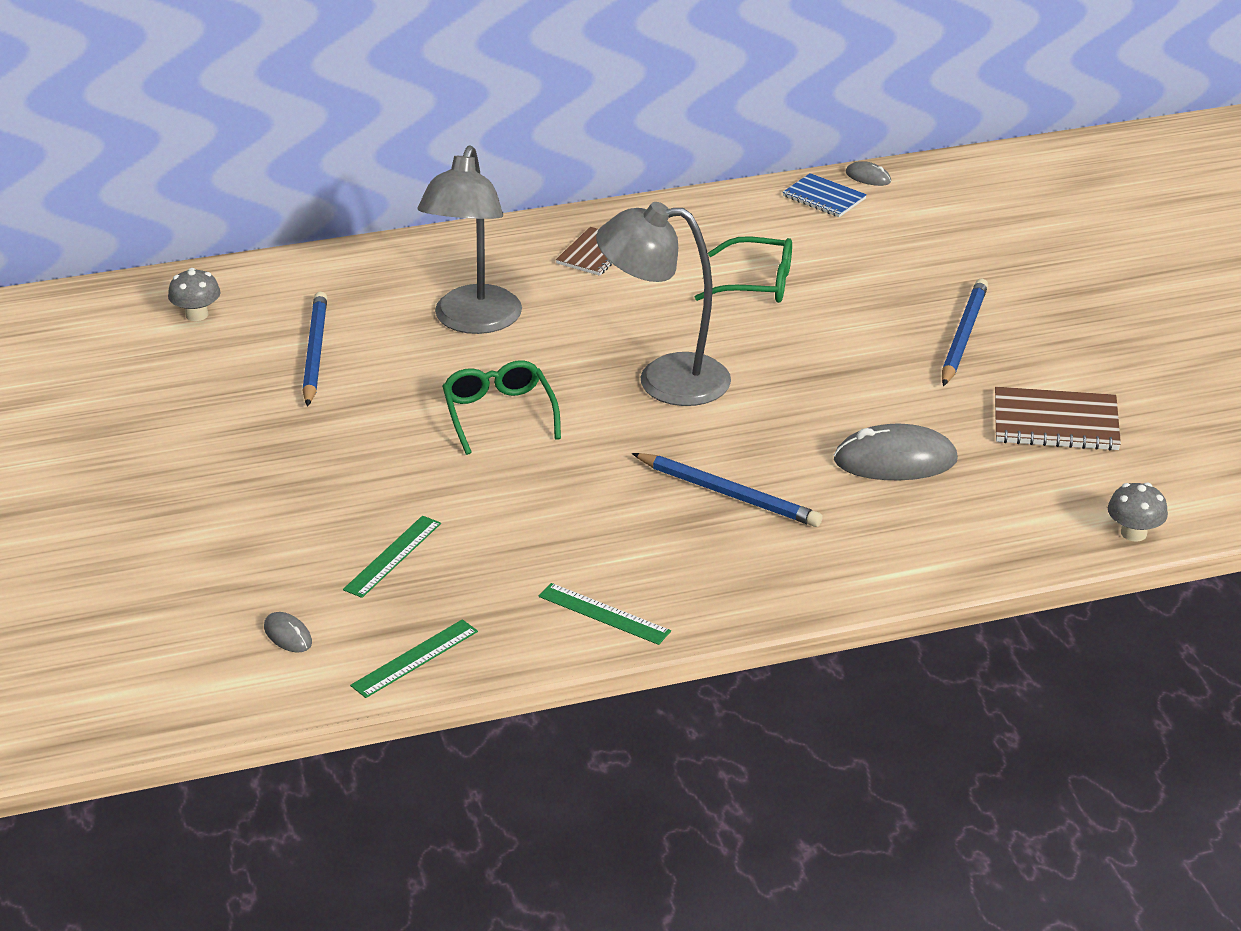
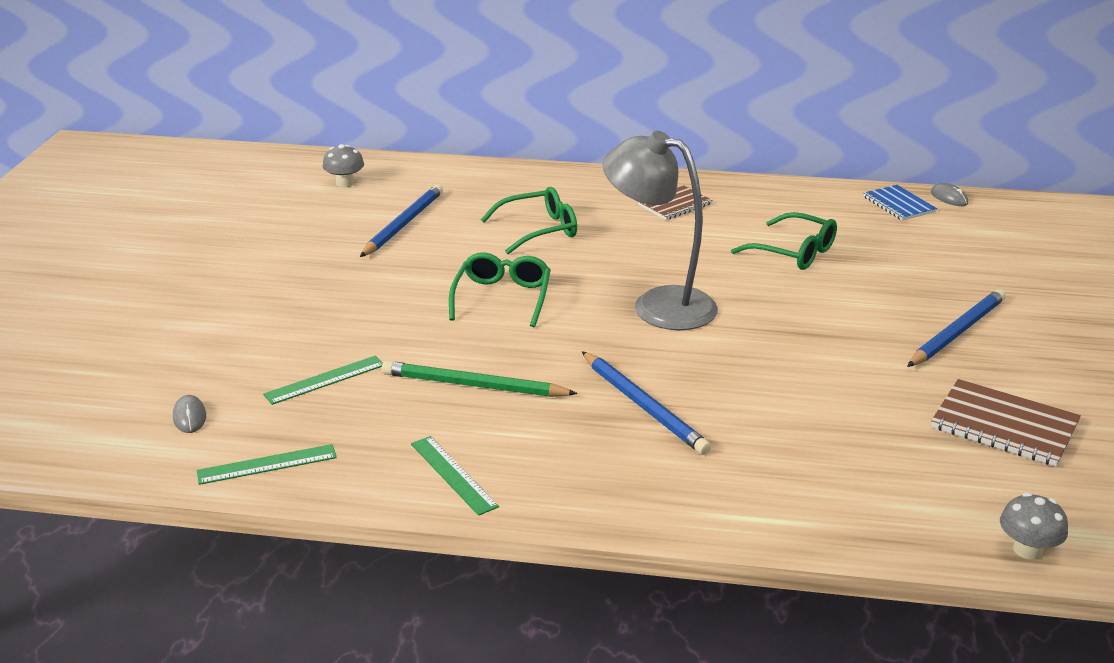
camera: 25 degrees right, 5 degrees down
grey lamp [418,145,522,334] -> green glasses [481,187,577,254]
grey mouse [834,424,958,480] -> none
none -> green pencil [382,361,578,397]

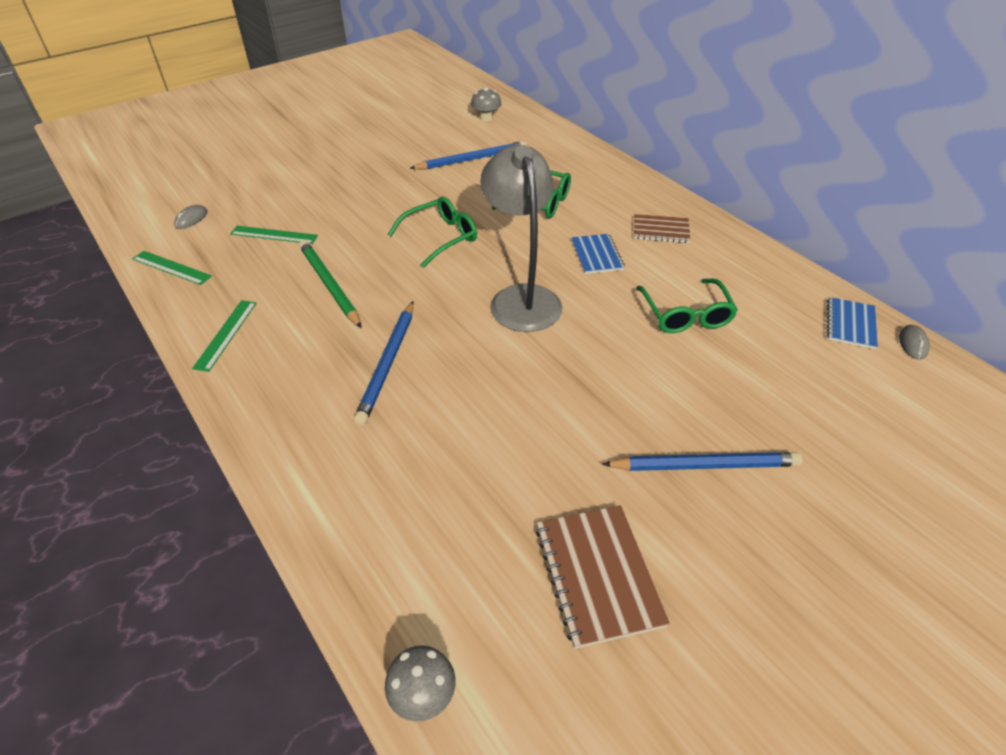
camera: 45 degrees right, 15 degrees up
none -> blue notebook [571,234,625,274]

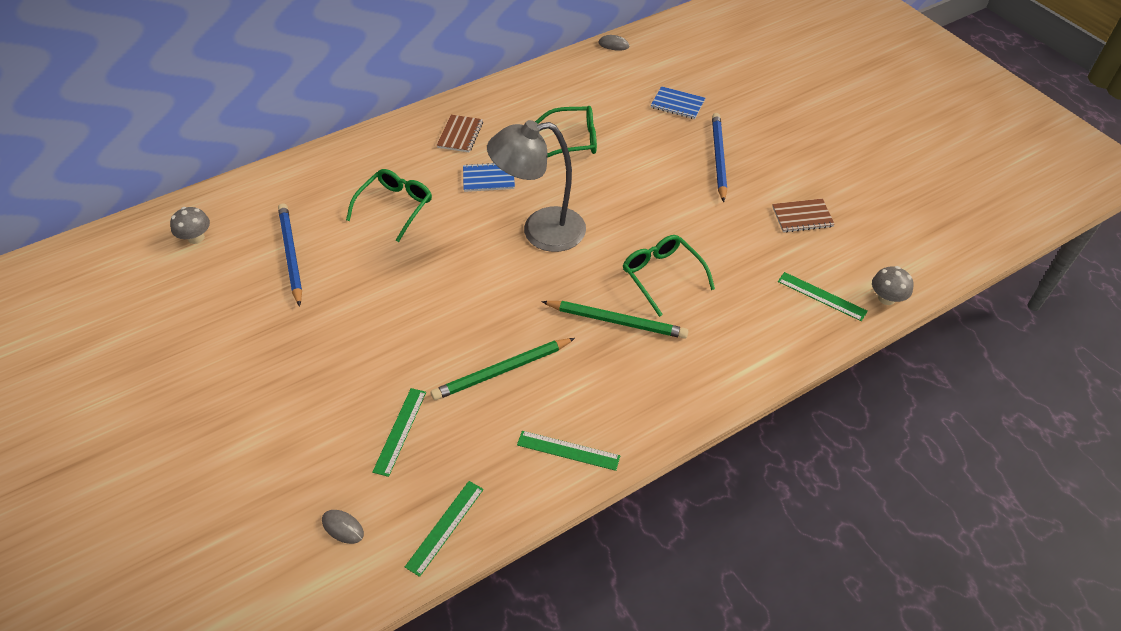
camera: 85 degrees left, 5 degrees up
blue pencil [354,301,414,425] -> green pencil [541,301,688,339]
green glasses [388,196,477,268] -> green glasses moved to [623,235,715,317]
brown notebook [536,505,670,649] -> brown notebook [772,199,835,232], size x0.66
blue notebook [827,297,878,349] -> blue notebook moved to [651,86,705,119]
none -> green ruler [778,272,868,321]

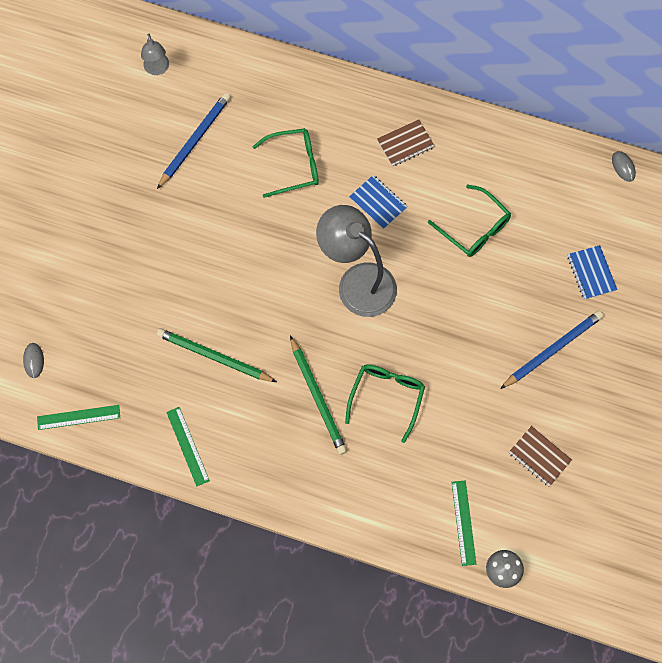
camera: 50 degrees right, 20 degrees up
grey mushroom [170,207,210,244] -> grey lamp [141,33,169,75]
green ruler [372,388,426,477] -> none

